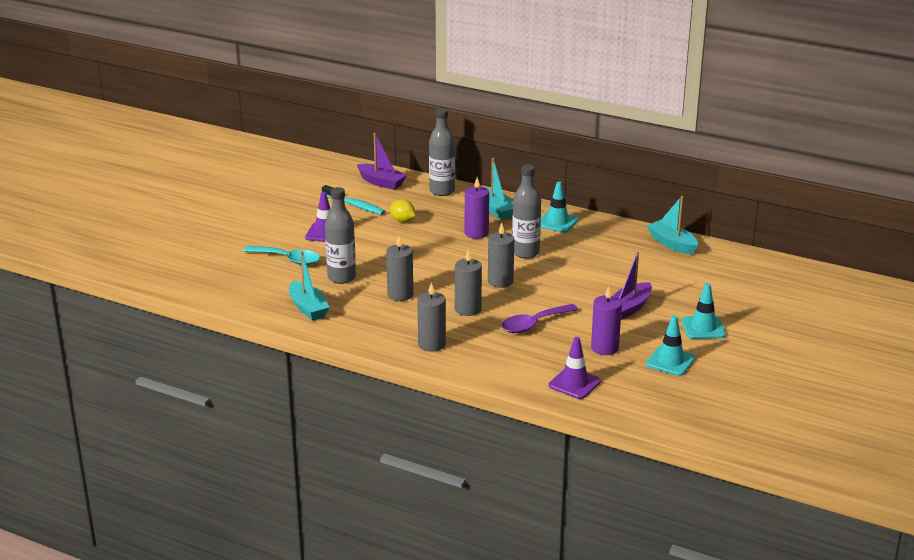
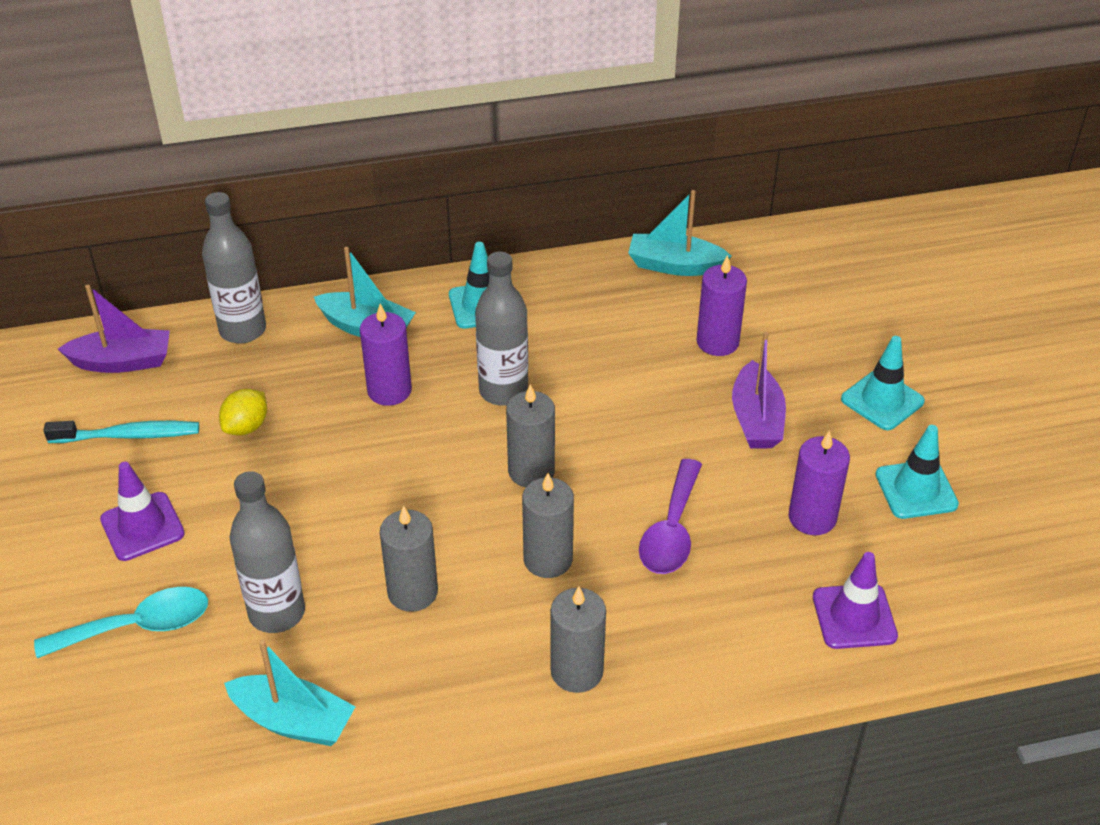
camera: 40 degrees left, 15 degrees up
yellow lemon [390,199,416,222] -> yellow lemon turned 60 degrees counterclockwise [219,389,267,436]
none -> purple candle [696,255,747,356]

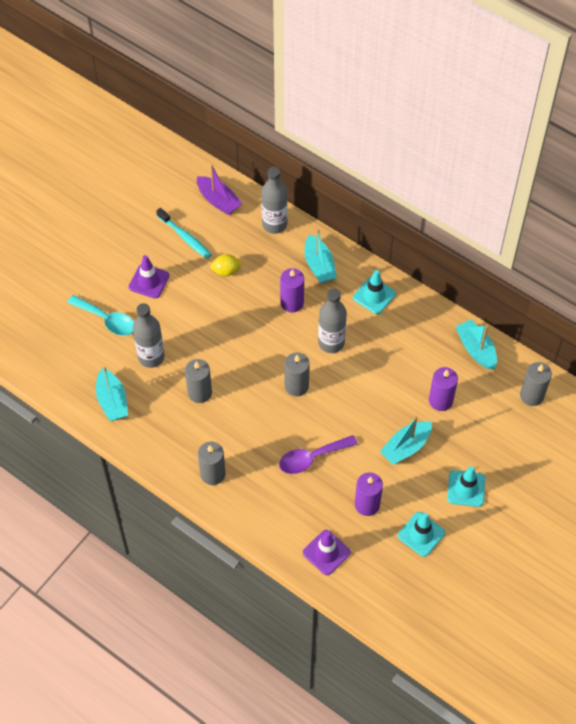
camera: 50 degrees right, 15 degrees up
grey candle [522,473,574,578] -> grey candle moved to [520,362,552,406]
purple boat [732,332,786,448] -> turquoise boat [380,416,432,465]

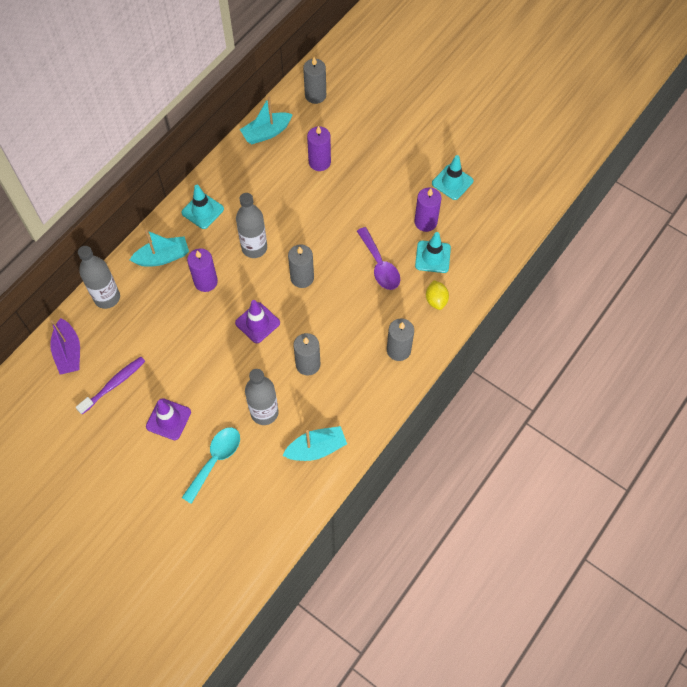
camera: 90 degrees left, 5 degrees up
turquoise toothbrush [156,208,212,259] -> purple toothbrush [76,357,145,414]
purple boat [197,164,242,215] -> purple boat turned 120 degrees clockwise [50,318,80,375]
yellow lemon [210,254,242,276] -> yellow lemon moved to [426,280,449,310]
purple traffic cone [303,530,351,575] -> purple traffic cone moved to [235,300,280,343]
turquoise boat [380,416,432,465] -> none
turquoise traffic cone [447,466,485,507] -> turquoise traffic cone moved to [415,232,451,273]

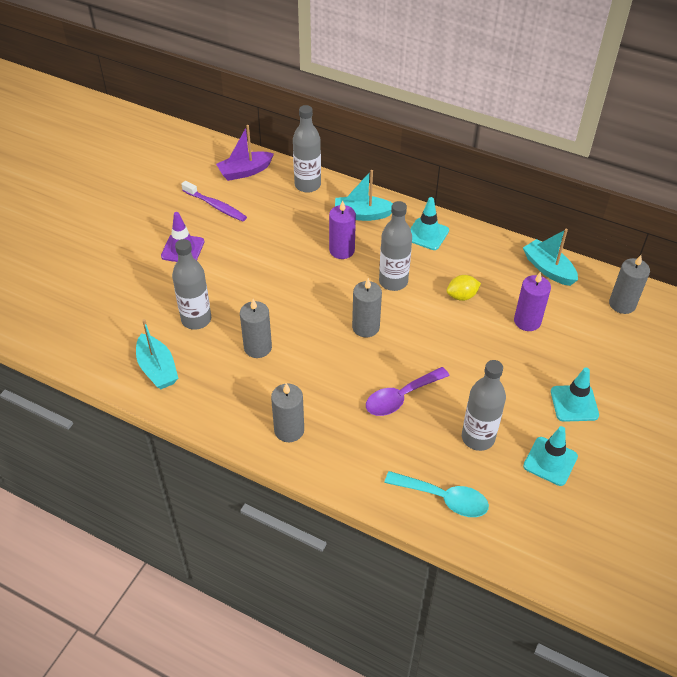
camera: 80 degrees right, 15 degrees down
turquoise boat [130,230,189,267] -> turquoise boat turned 120 degrees clockwise [335,170,393,221]
turquoise spoon [182,427,240,504] -> turquoise spoon moved to [384,471,489,517]
purple traffic cone [235,300,280,343] -> none
purple candle [414,188,442,232] -> grey bottle [462,360,506,451]
turquoise traffic cone [415,232,451,273] -> turquoise traffic cone moved to [551,368,599,422]
yellow lemon [426,280,449,310] -> yellow lemon moved to [447,275,481,301]

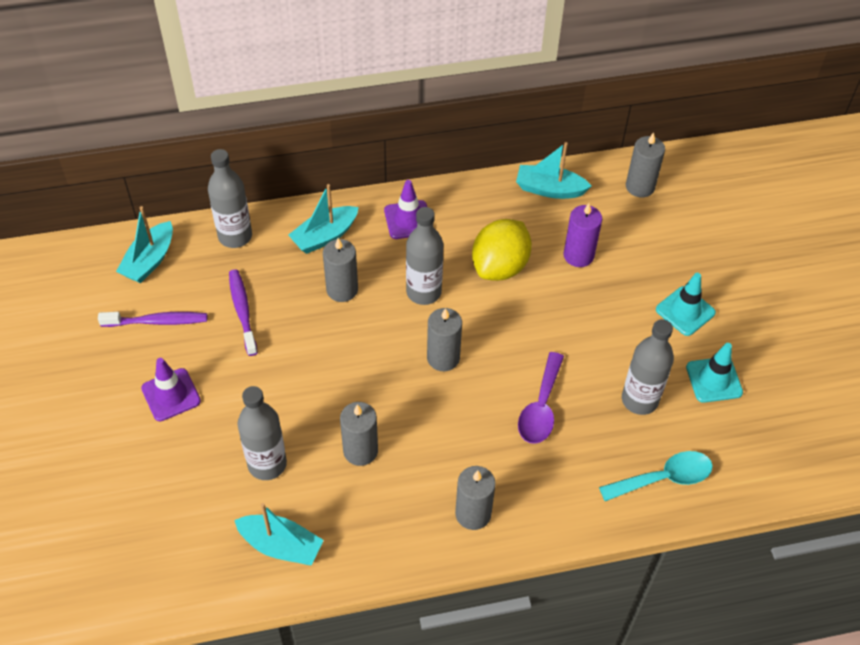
camera: 40 degrees left, 5 degrees up
purple boat [216,125,274,181] -> turquoise boat [116,206,173,283]
purple candle [329,200,356,259] -> grey candle [323,238,358,302]
turquoise traffic cone [410,197,449,250] -> purple traffic cone [384,180,427,239]
yellow lemon [447,275,481,301] -> yellow lemon [472,219,532,281], size x1.87
none -> purple toothbrush [229,269,258,356]

